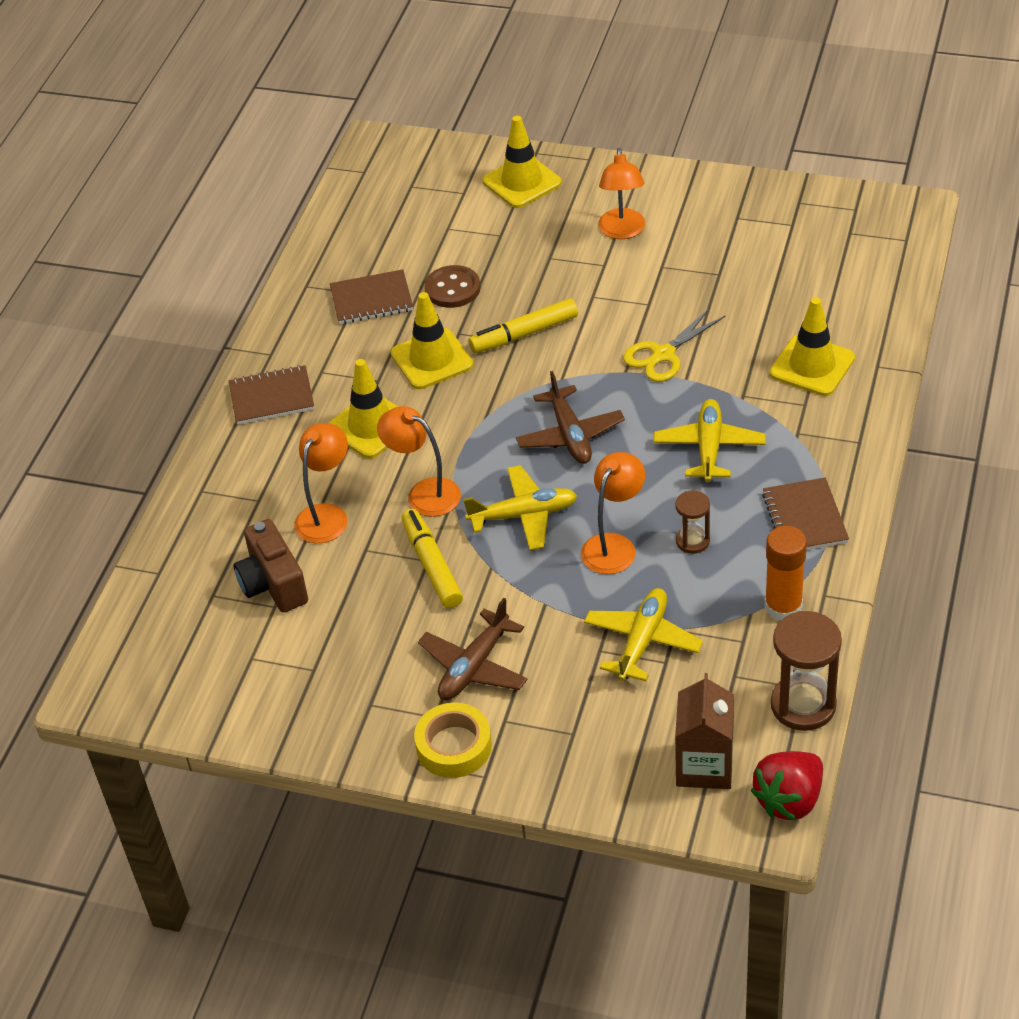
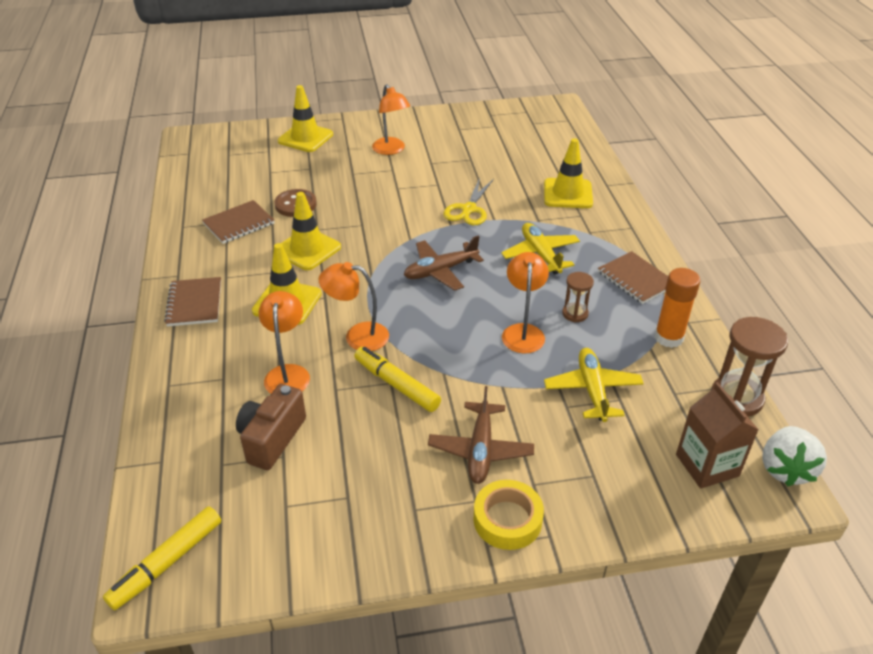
camera: 30 degrees left, 5 degrees down
brown notebook [229,365,314,425] -> brown notebook turned 60 degrees counterclockwise [164,277,221,326]
brown camera [234,519,308,613] -> brown camera turned 75 degrees clockwise [236,384,306,470]
yellow plane [463,465,577,550] -> none
yellow marker [468,298,578,353] -> yellow marker moved to [103,506,221,610]
brown plane [516,371,625,464] -> brown plane turned 105 degrees clockwise [404,235,484,291]
red strawberry [751,751,823,821] -> white strawberry [762,426,827,486]

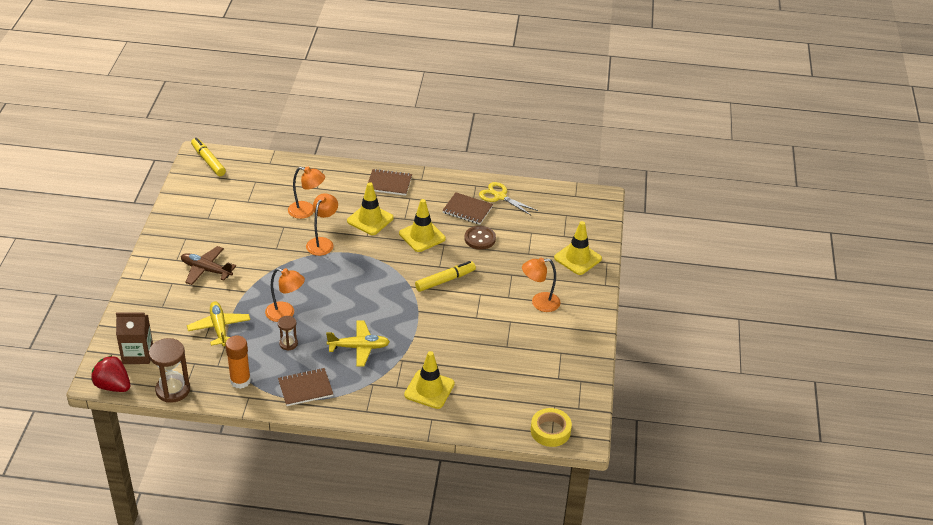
camera: 105 degrees right, 0 degrees up
brown notebook [202,200,274,244] -> brown notebook turned 45 degrees counterclockwise [442,193,493,225]
brown camera [236,384,306,470] -> none
yellow marker [354,347,441,412] -> yellow marker moved to [415,261,476,292]
brown plane [404,235,484,291] -> none
yellow scissors [443,178,494,225] -> yellow scissors moved to [479,182,538,216]
yellow tape [473,480,544,550] -> yellow tape moved to [531,408,572,447]
yellow plane [544,348,644,422] -> yellow plane turned 120 degrees counterclockwise [187,301,250,346]
white strawberry [762,426,827,486] -> red strawberry [91,355,130,392]

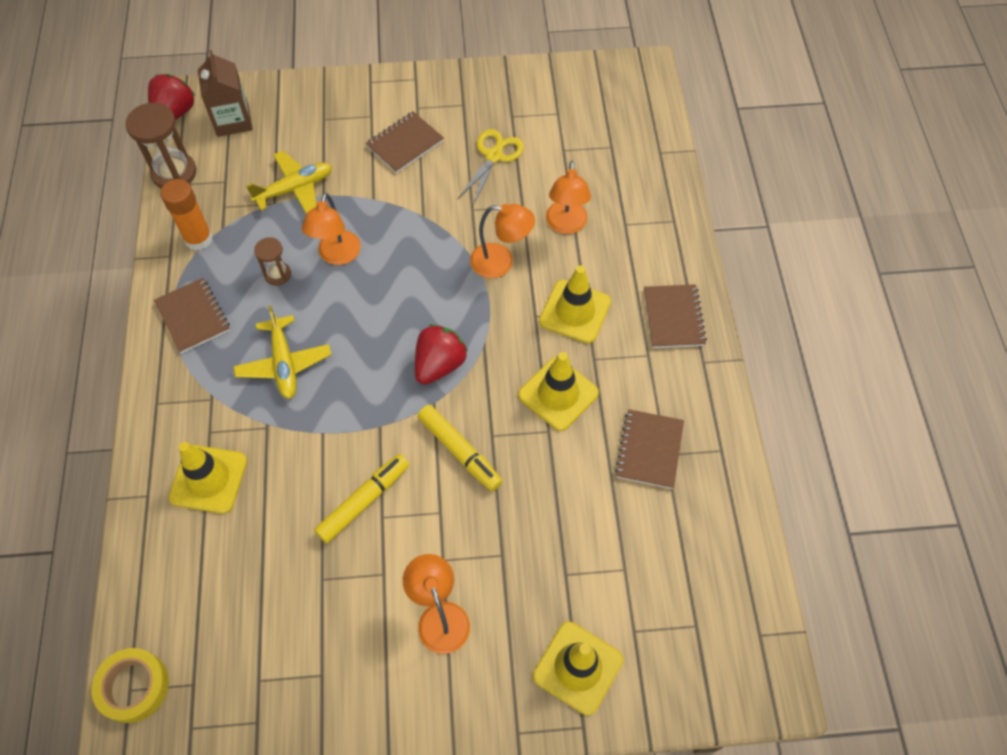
camera: 80 degrees right, 20 degrees up
brown plane [181,246,236,285] -> brown notebook [365,111,444,174]
yellow marker [191,138,226,176] -> yellow marker moved to [314,454,409,543]
brown button [464,226,496,250] -> none
yellow scissors [479,182,538,216] -> yellow scissors moved to [458,129,524,204]
none -> red strawberry [415,324,468,385]

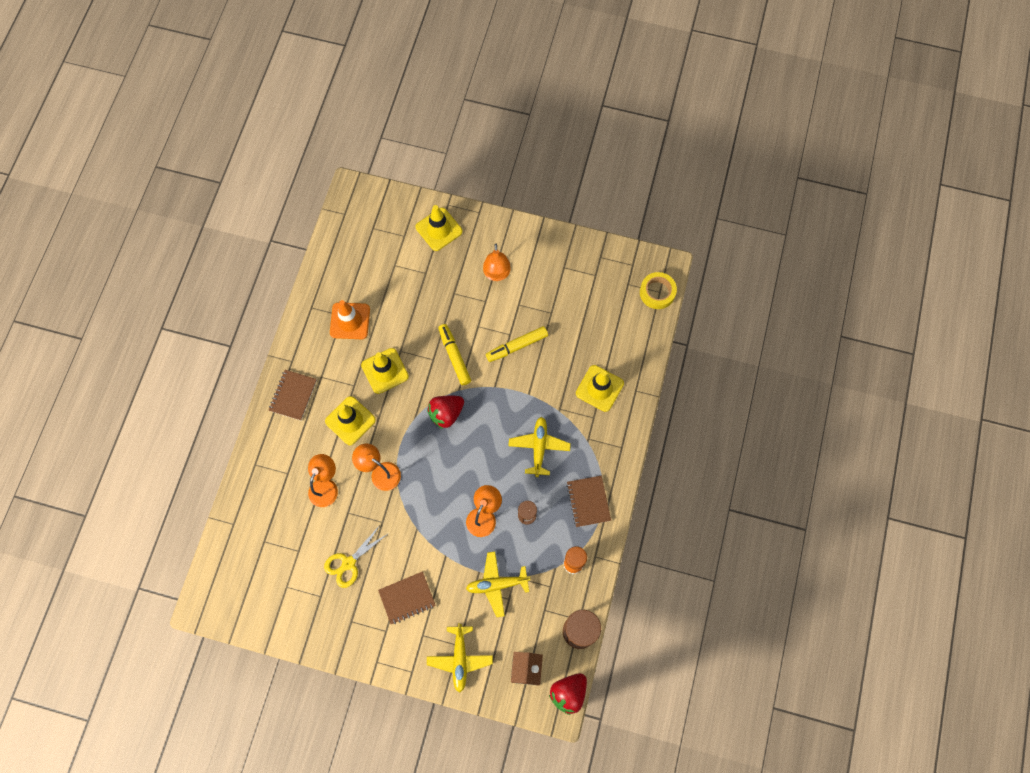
camera: 160 degrees left, 10 degrees up
brown notebook [615,409,684,489] -> orange traffic cone [330,300,370,339]
none -> yellow plane [427,623,493,693]

